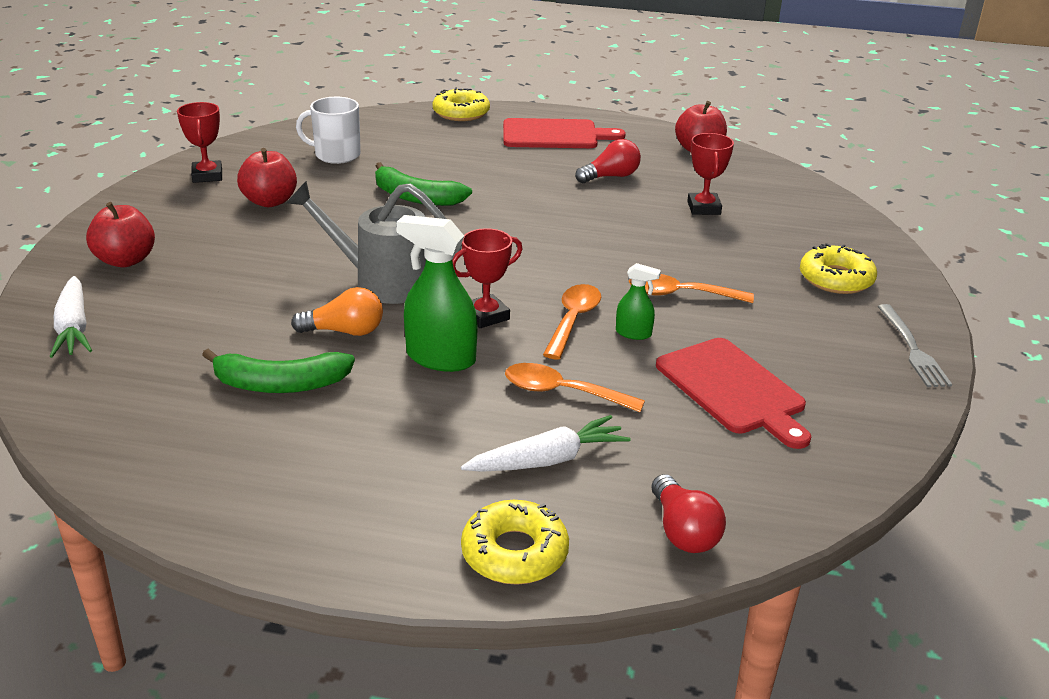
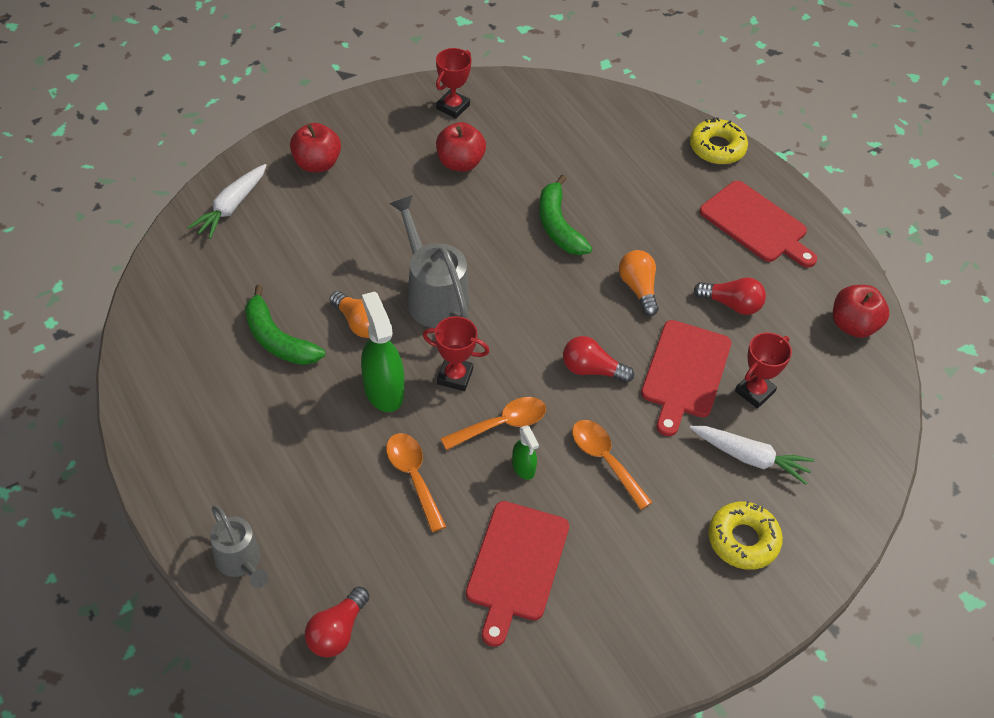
camera: 45 degrees right, 20 degrees up
white mug [296,97,361,164] -> none
white carrot [461,415,630,472] -> white carrot moved to [690,426,815,485]
yellow donut [461,500,569,585] -> grey watering can [210,505,269,588]
grey fork [877,304,952,387] -> none
none -> red light bulb [563,336,634,383]
none -> orange light bulb [619,250,659,316]
none -> red cutting board [641,320,731,436]

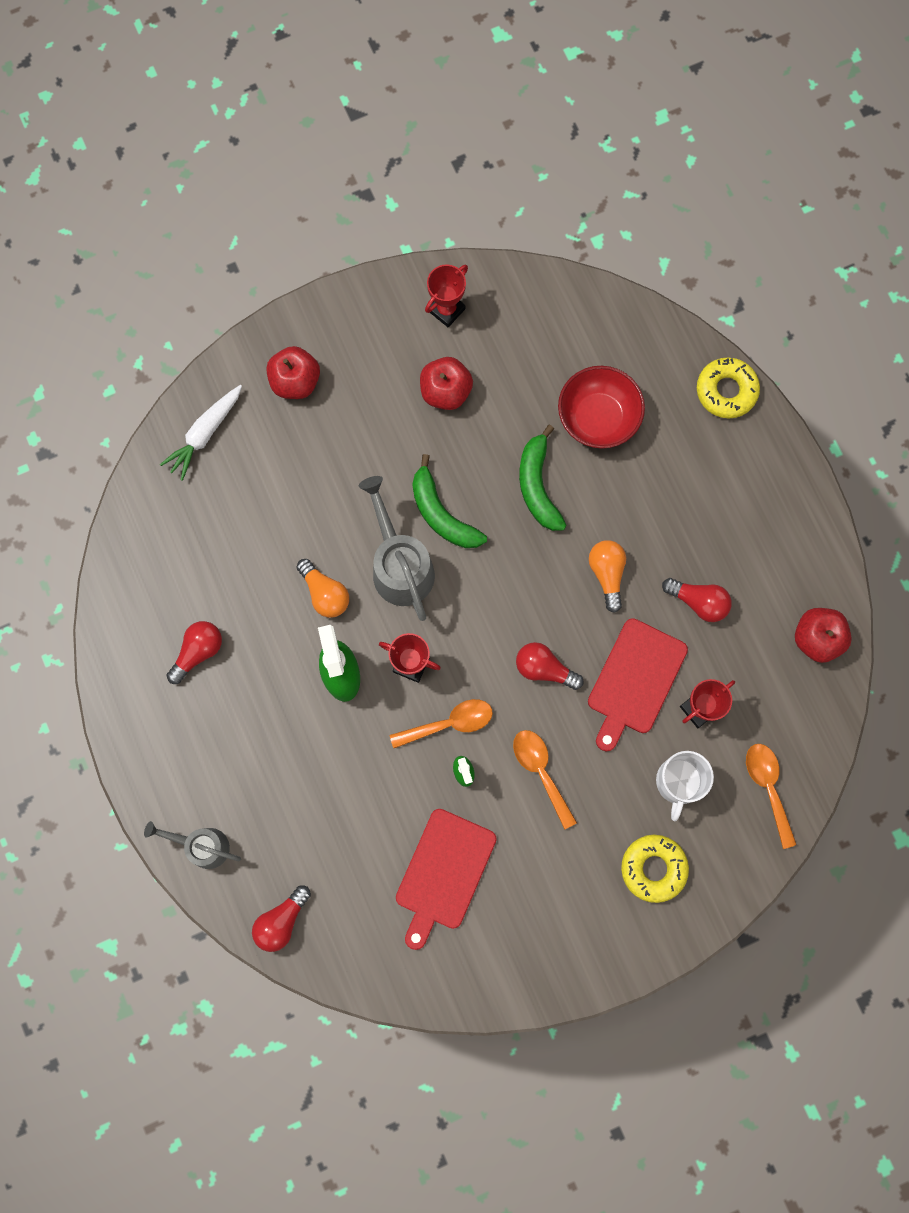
camera: 10 degrees right, 25 degrees up
grey watering can [210,505,269,588] -> grey watering can turned 135 degrees clockwise [144,821,241,869]
green banana [245,285,325,365] -> green banana moved to [412,454,487,548]
orange spoon [386,433,446,532] -> orange spoon moved to [746,744,797,849]
white carrot [690,426,815,485] -> white mug [656,751,714,821]
red cutting board [699,181,817,268] -> none
none -> red light bulb [166,621,222,684]
none -> red bowl [558,366,645,449]

